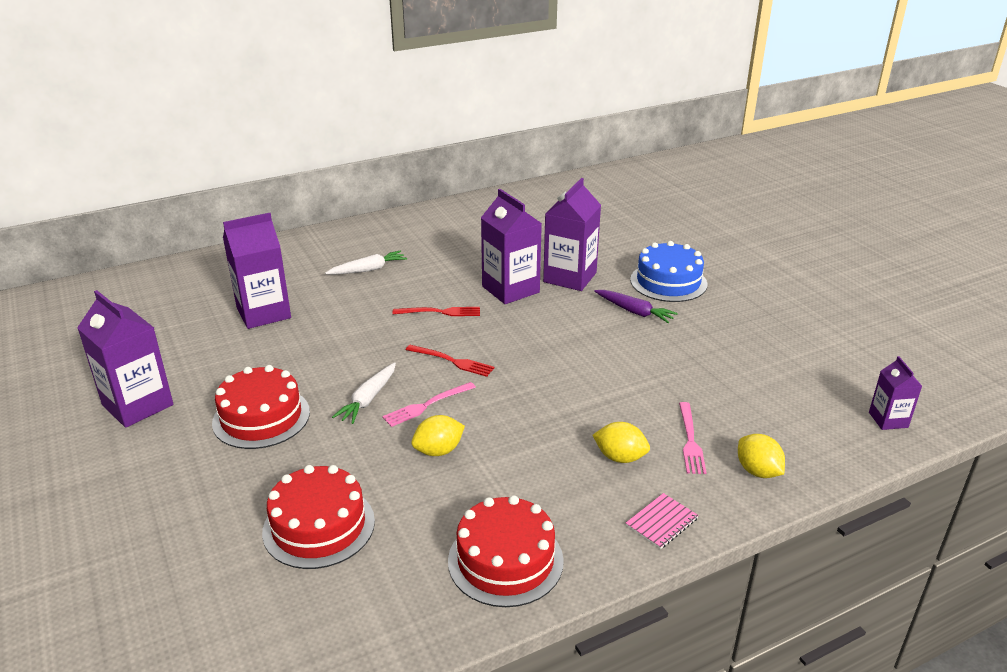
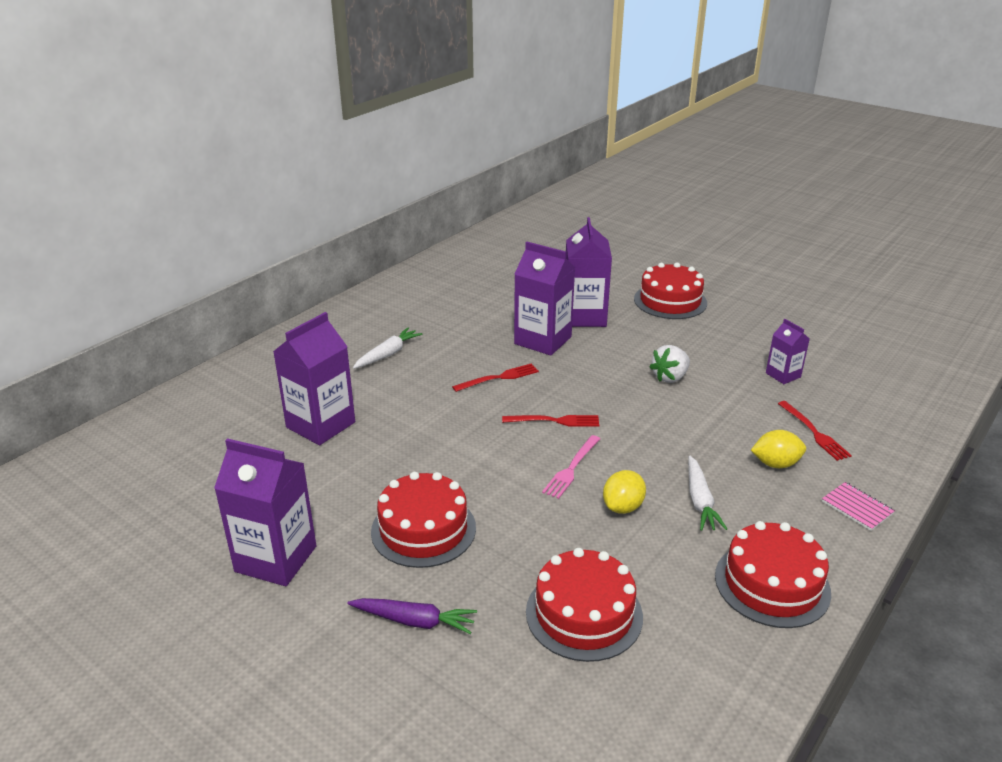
camera: 25 degrees left, 0 degrees up
white carrot [332,362,396,424] -> white carrot moved to [688,455,727,531]
purple carrot [594,290,678,323] -> purple carrot moved to [347,598,477,634]
pink notebook [626,493,699,549] -> pink notebook turned 60 degrees counterclockwise [822,482,895,531]
blue cake [630,241,707,302] -> red cake [634,263,707,319]
pink fork [679,402,707,474] -> red fork [778,401,852,461]
yellow lemon [738,434,785,478] -> none
purple carton [869,356,922,430] -> purple carton moved to [766,319,810,384]
none -> white strawberry [649,345,690,383]

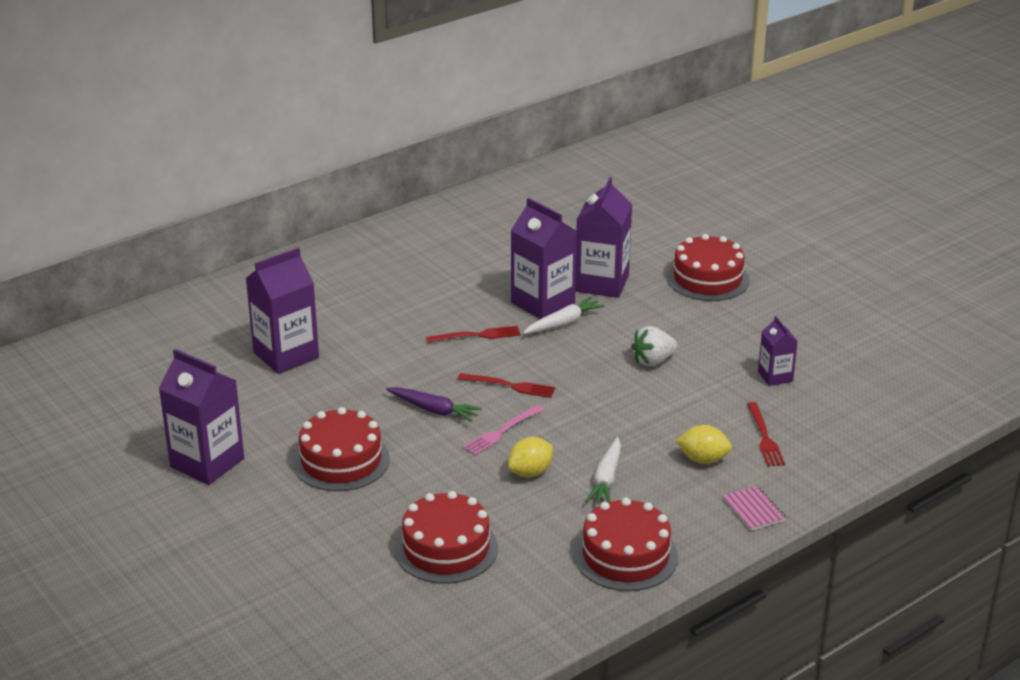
camera: 15 degrees right, 0 degrees up
purple carrot [347,598,477,634] -> purple carrot moved to [386,387,482,422]
white carrot [353,328,422,369] -> white carrot moved to [523,297,605,334]

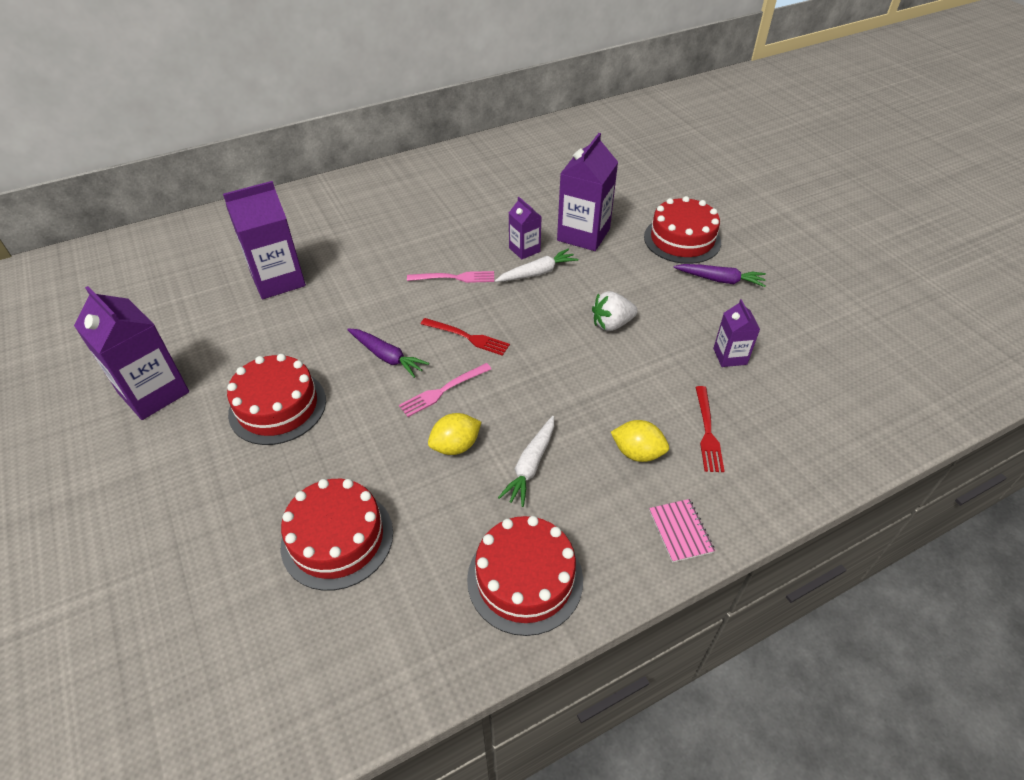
camera: 10 degrees right, 15 degrees up
red fork [426,326,521,343] -> pink fork [407,271,494,283]
purple carton [511,198,577,319] -> purple carton [509,197,542,260], size x0.54
none -> purple carrot [673,264,766,287]

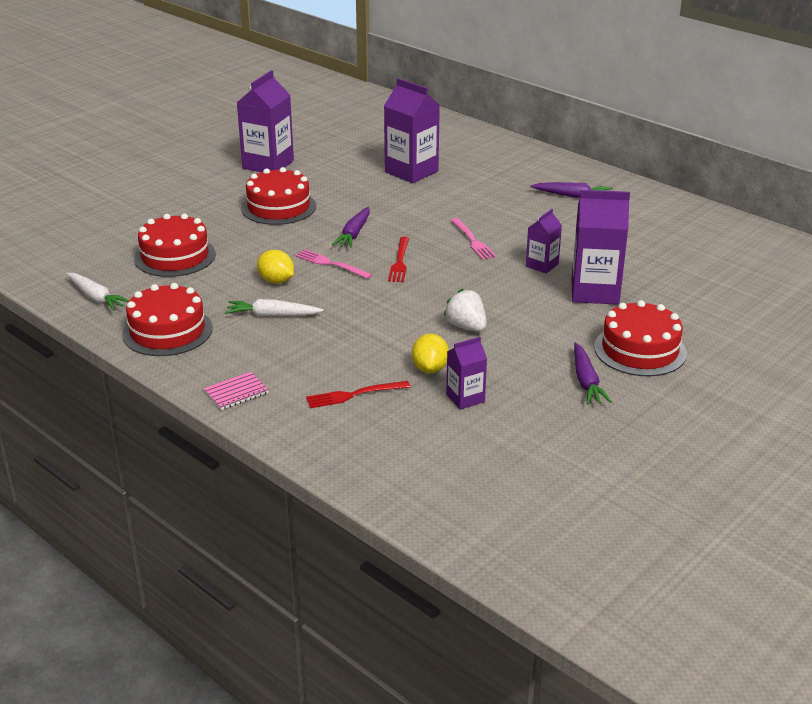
camera: 70 degrees right, 15 degrees down
white carrot [495,249,578,282] -> white carrot moved to [66,273,129,311]
yellow lemon [611,420,669,462] -> yellow lemon moved to [412,333,449,373]
none -> purple carrot [531,182,613,198]

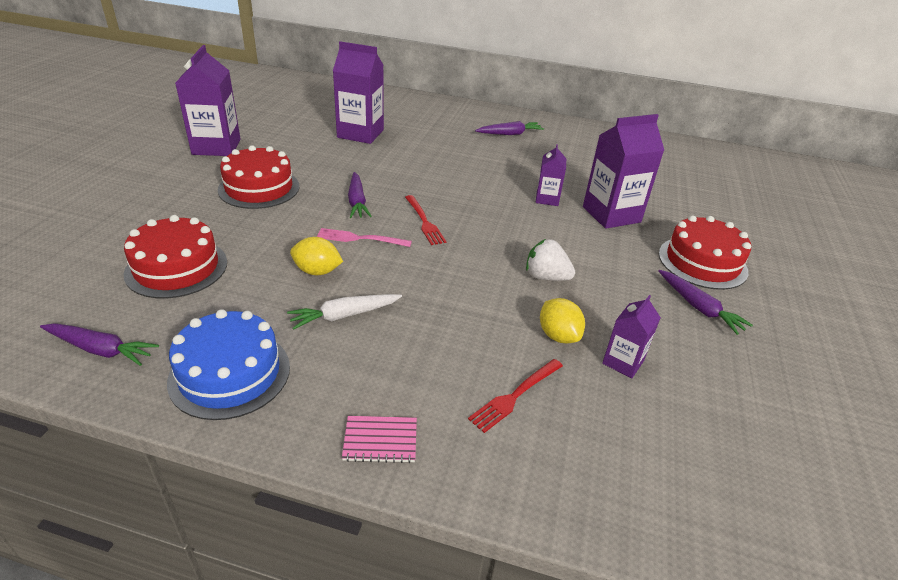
camera: 30 degrees left, 5 degrees up
white carrot [66,273,129,311] -> purple carrot [40,323,159,366]
red cake [122,283,213,356] -> blue cake [167,309,290,420]
pink notebook [203,372,269,410] -> pink notebook turned 60 degrees clockwise [342,416,417,463]
pink fork [451,218,496,260] -> none

